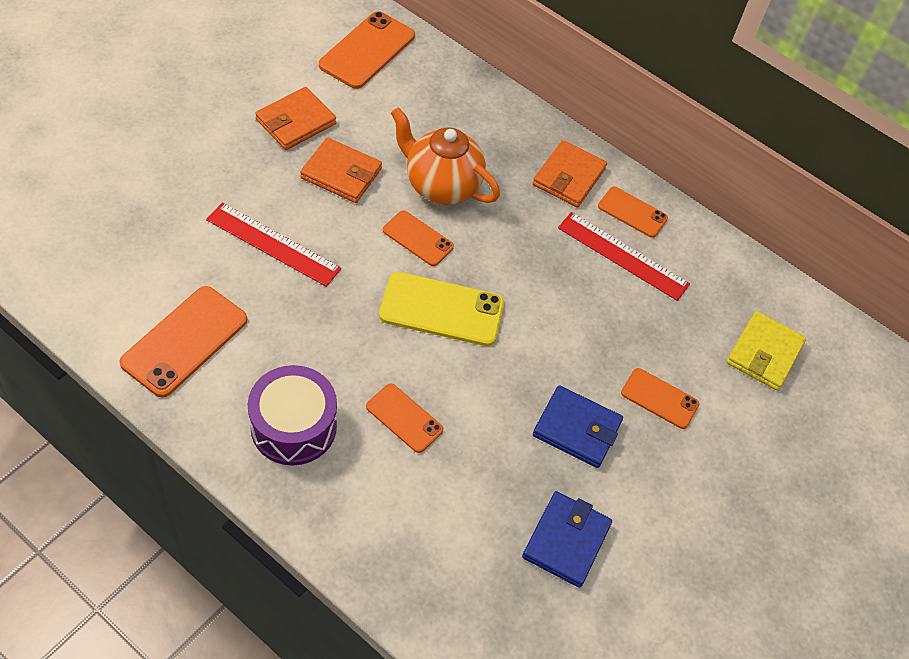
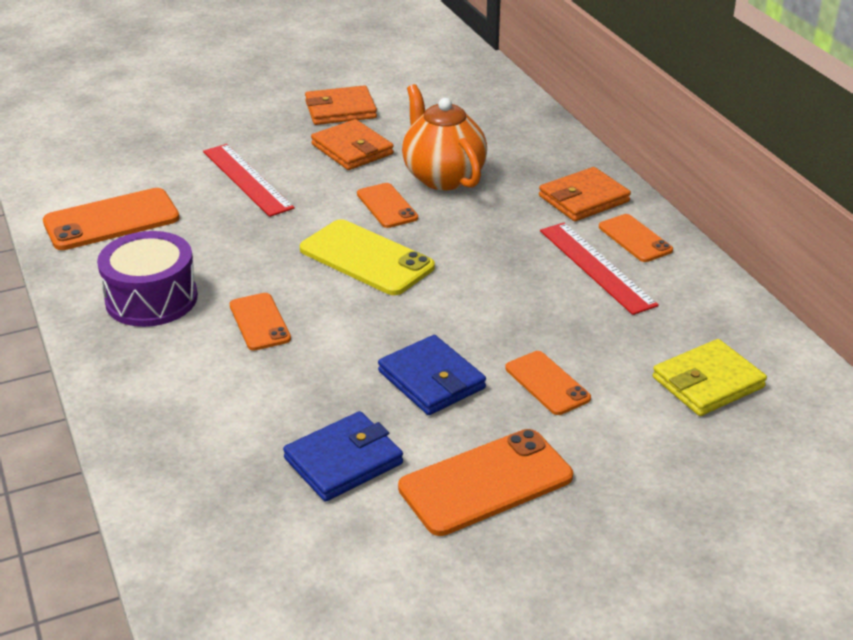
camera: 35 degrees right, 20 degrees down
orange phone [319,11,415,89] -> orange phone moved to [398,429,573,536]

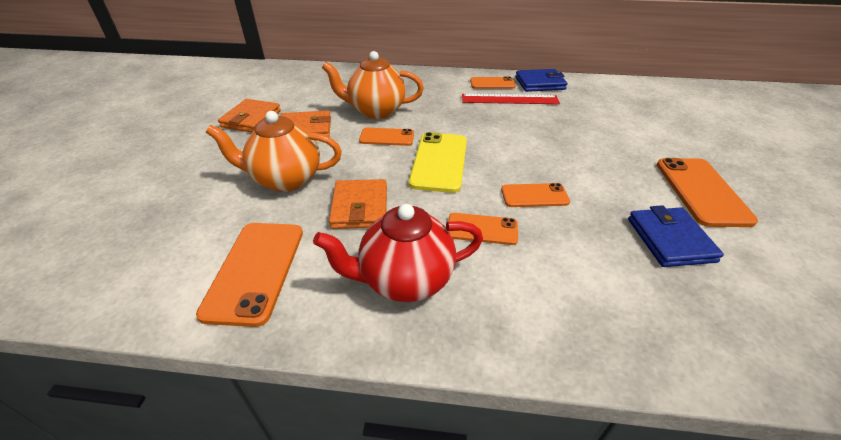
camera: 60 degrees left, 5 degrees up
purple drum [97,231,198,327] -> red teapot [313,204,483,302]
red ruler [203,144,295,217] -> orange teapot [206,111,342,192]
yellow phone [300,219,435,295] -> yellow phone turned 60 degrees counterclockwise [409,132,467,193]
blue wallet [378,335,486,415] -> blue wallet moved to [515,69,567,92]
orange phone [505,351,591,415] -> orange phone moved to [501,183,570,207]
orange wallet [539,167,631,221] -> orange wallet moved to [329,179,387,229]
yellow wallet [653,339,767,416] -> none

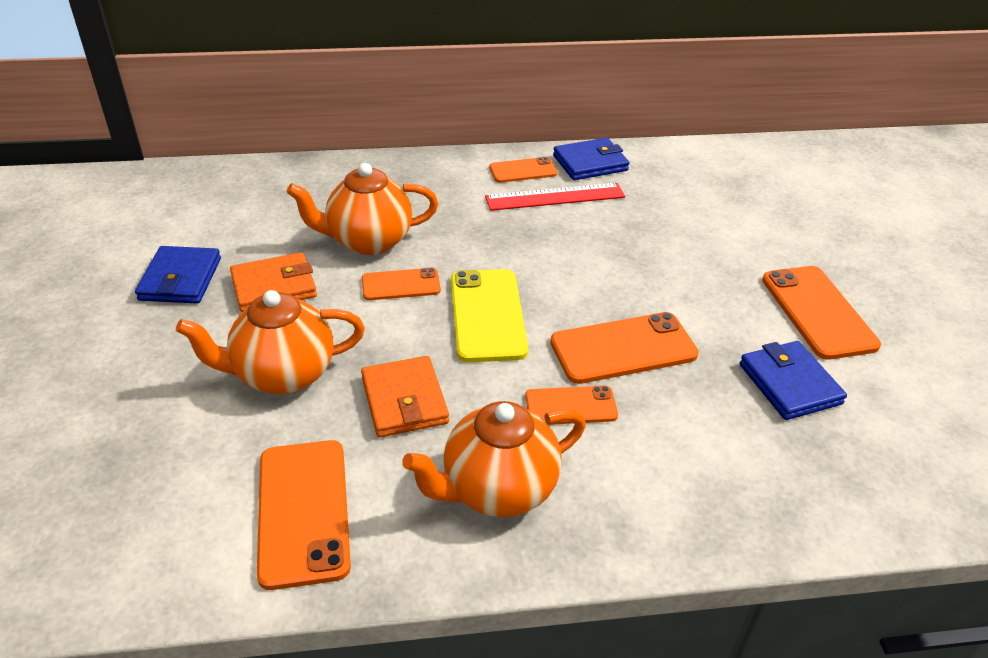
camera: 15 degrees left, 0 degrees up
orange wallet [218,99,281,132] -> blue wallet [135,246,221,304]
red teapot [313,204,483,302] -> orange teapot [402,401,586,517]
orange phone [501,183,570,207] -> orange phone [550,312,699,384], size x1.66

